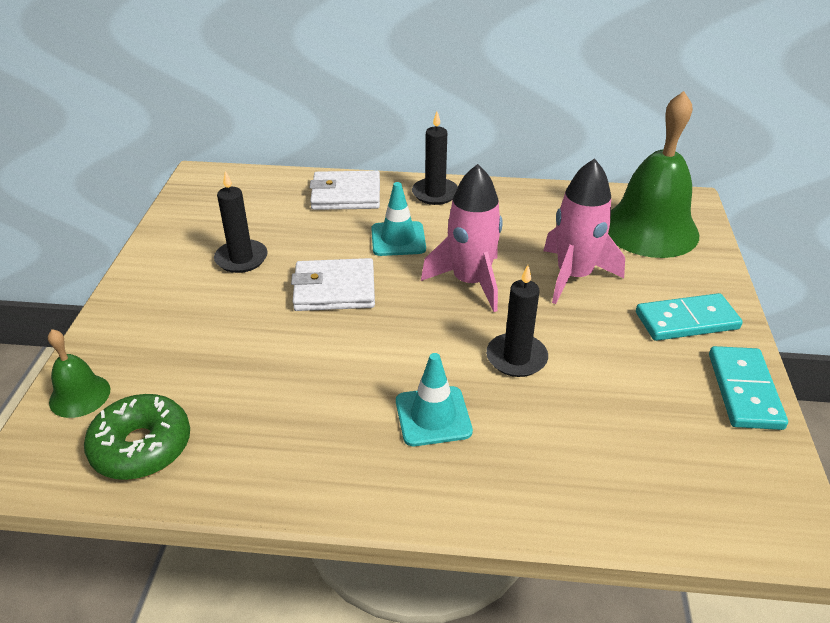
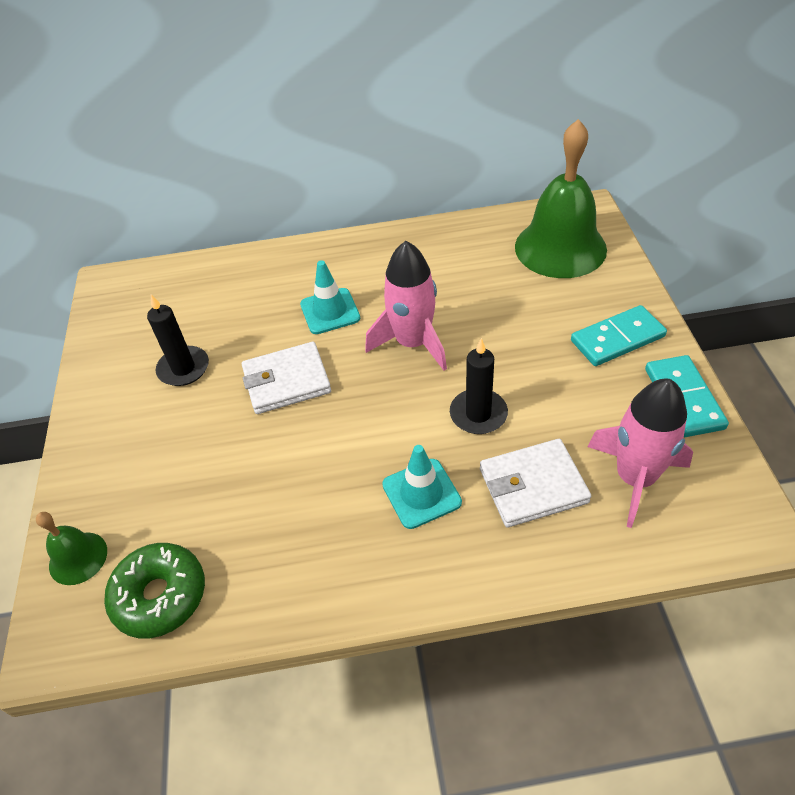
camera: 10 degrees left, 10 degrees up
white wallet [309,171,380,210] -> white wallet moved to [480,439,591,527]
black candle [412,112,458,205] -> none
pink rocket [544,158,625,304] -> pink rocket moved to [588,379,693,528]

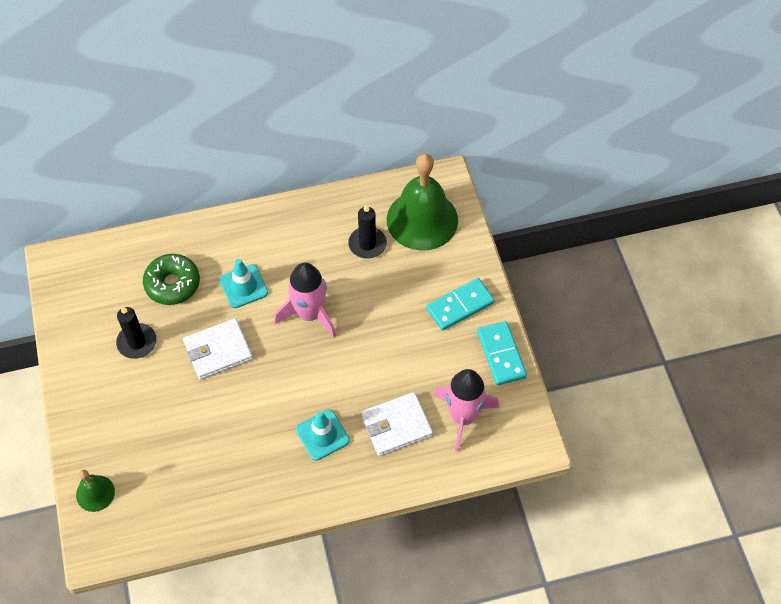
camera: 10 degrees left, 10 degrees up
green donut [104,543,205,638] -> green donut moved to [143,254,200,305]
black candle [450,338,508,434] -> black candle moved to [348,204,387,259]

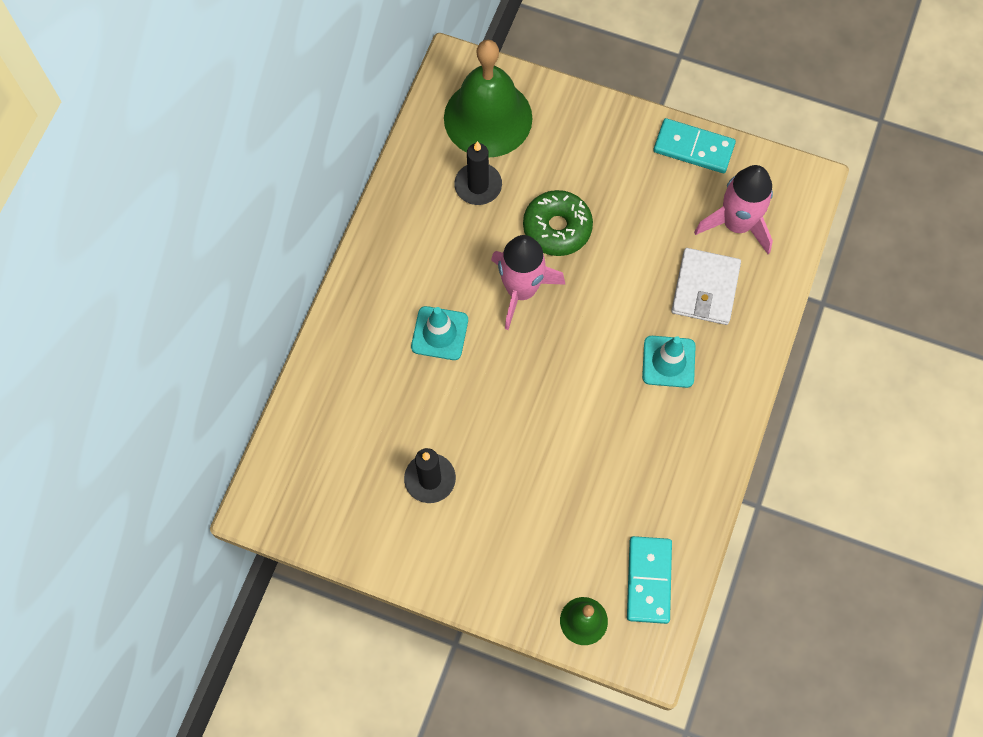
camera: 55 degrees left, 10 degrees up
green donut [143,254,200,305] -> green donut moved to [523,190,593,256]
white wallet [183,318,253,380] -> none
turquoise domino [426,278,495,331] -> turquoise domino moved to [627,536,672,624]

